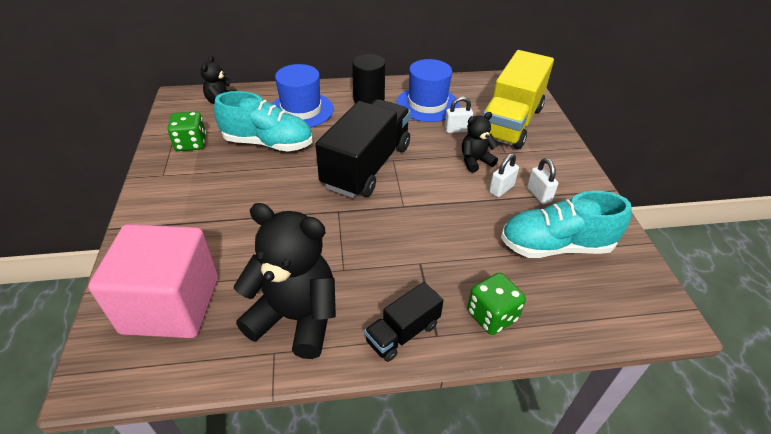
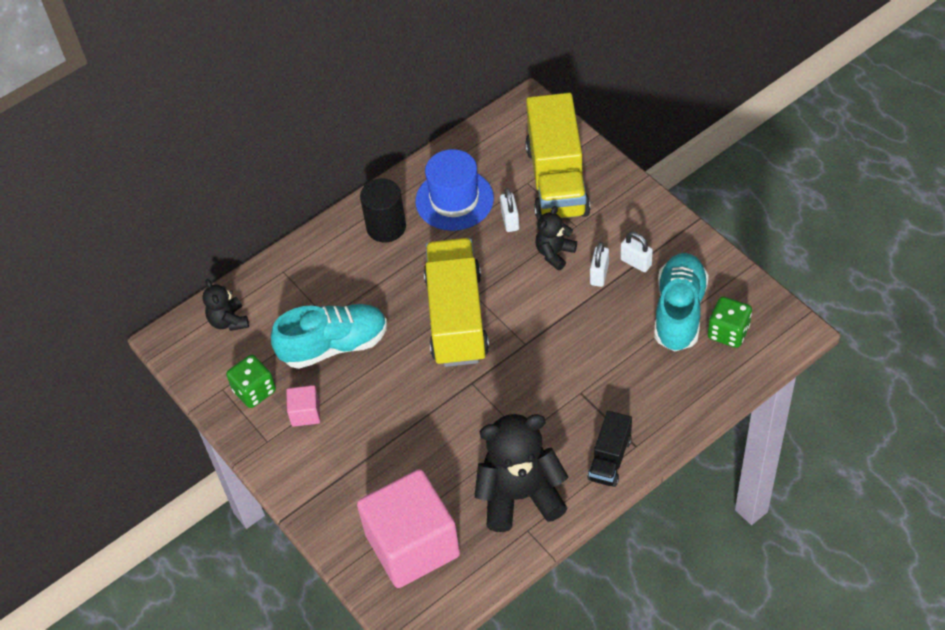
camera: 25 degrees left, 10 degrees up
blue hat [272,64,334,127] -> none
black truck [315,99,411,198] -> yellow truck [424,238,489,367]
white padlock [444,96,473,133] -> white padlock turned 60 degrees counterclockwise [500,188,519,232]
green dice [467,273,526,335] -> green dice moved to [708,297,752,348]
turquoise shoe [501,191,632,258] -> turquoise shoe turned 135 degrees clockwise [654,253,709,352]
none -> pink cube [286,385,320,427]

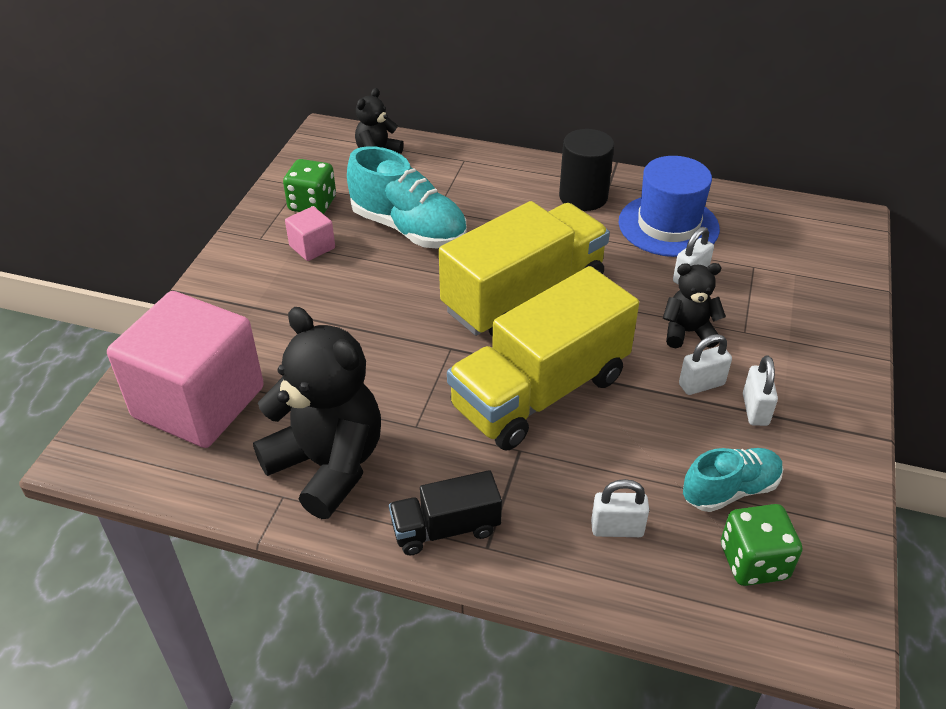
camera: 50 degrees right, 10 degrees down
yellow truck [525,93,590,220] -> yellow truck moved to [447,266,639,450]
turquoise shoe [654,253,709,352] -> turquoise shoe [683,448,783,512], size x0.62
none -> white padlock [591,479,649,537]

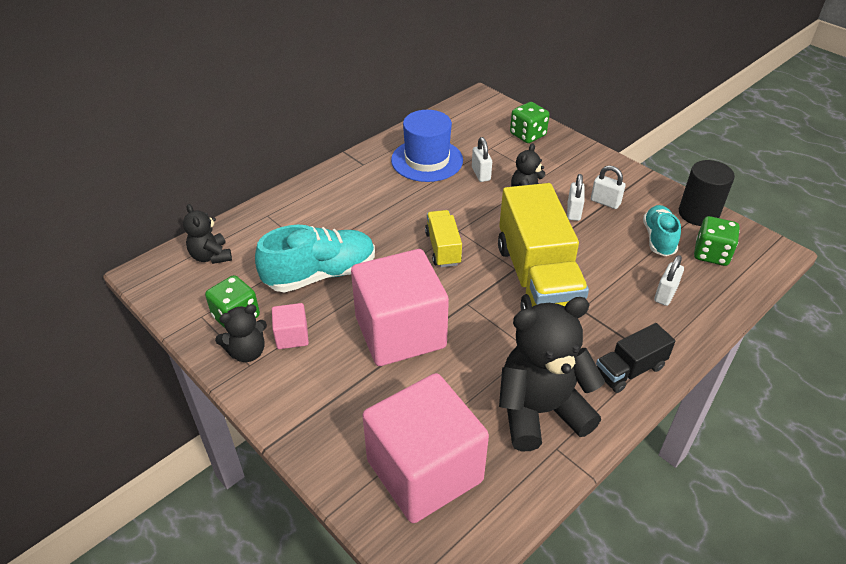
camera: 60 degrees left, 0 degrees up
black truck [389,470,502,555] -> black truck turned 45 degrees clockwise [596,323,675,393]
yellow truck [439,201,610,337] -> yellow truck [425,210,462,267], size x0.50
black cylinder [559,129,614,211] -> black cylinder moved to [679,160,735,226]
none -> black teddy bear [215,304,267,362]
none -> pink cube [351,249,449,366]
none -> green dice [510,102,549,143]

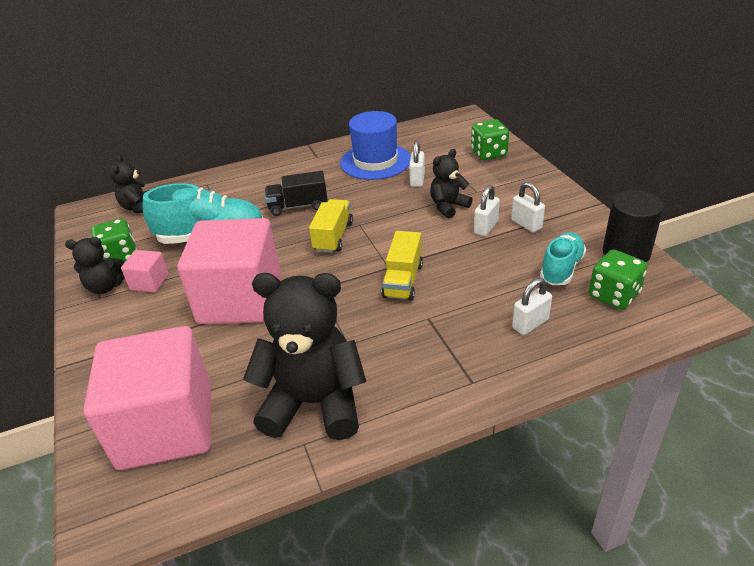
camera: 25 degrees right, 5 degrees down
yellow truck [498,183,589,310] -> yellow truck [382,231,423,301], size x0.50
black truck [596,323,675,393] -> black truck moved to [265,171,328,216]

